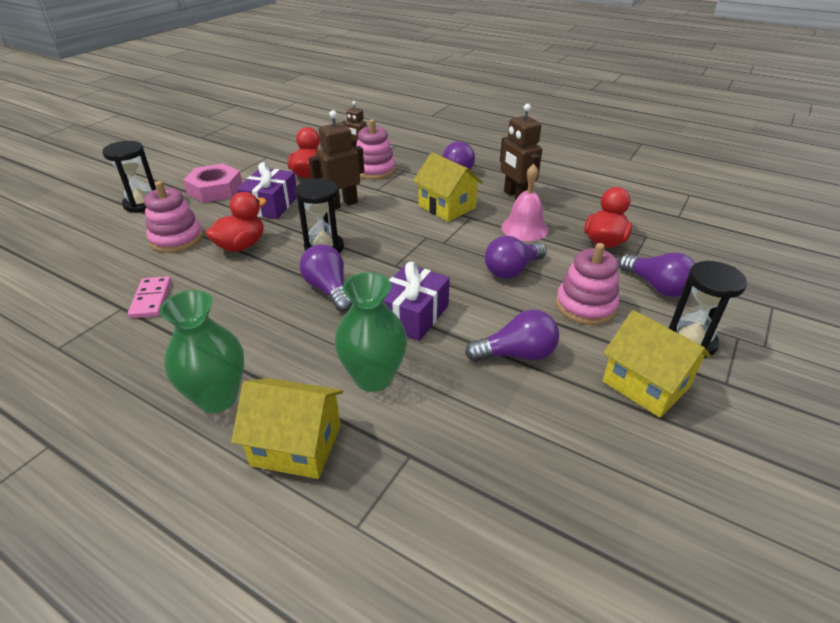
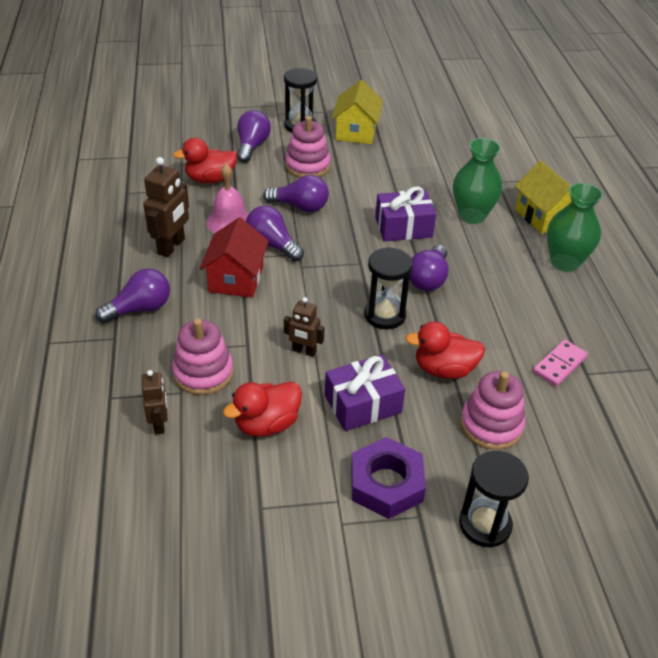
camera: 130 degrees left, 5 degrees up
pink nut [183,164,243,203] -> purple nut [351,437,426,519]
brown robot [309,110,364,209] -> brown robot [284,297,324,357], size x0.61
yellow house [413,152,483,222] -> red house [199,217,269,298]
purple light bulb [465,310,559,362] -> purple light bulb moved to [246,206,304,262]

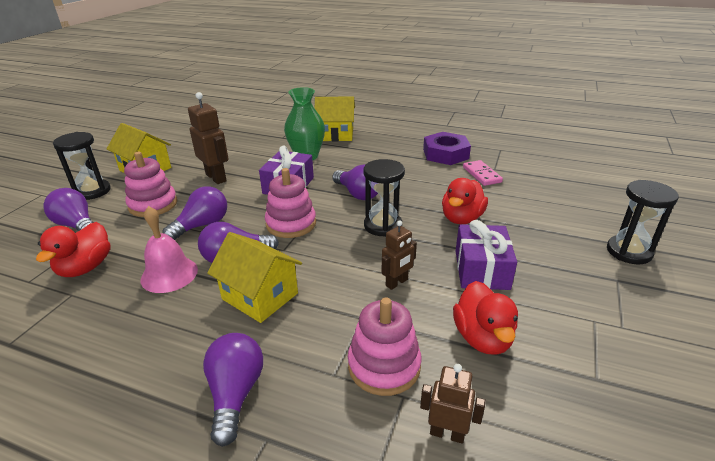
camera: 60 degrees left, 10 degrees down
brown robot [143,157,189,257] -> brown robot moved to [188,92,229,184]
red house [199,217,269,298] -> yellow house [207,232,302,323]
purple nut [351,437,426,519] -> purple nut moved to [423,132,471,165]
pink stacking toy [460,371,525,450] -> pink stacking toy moved to [265,168,316,238]
green vase [547,183,603,272] -> none

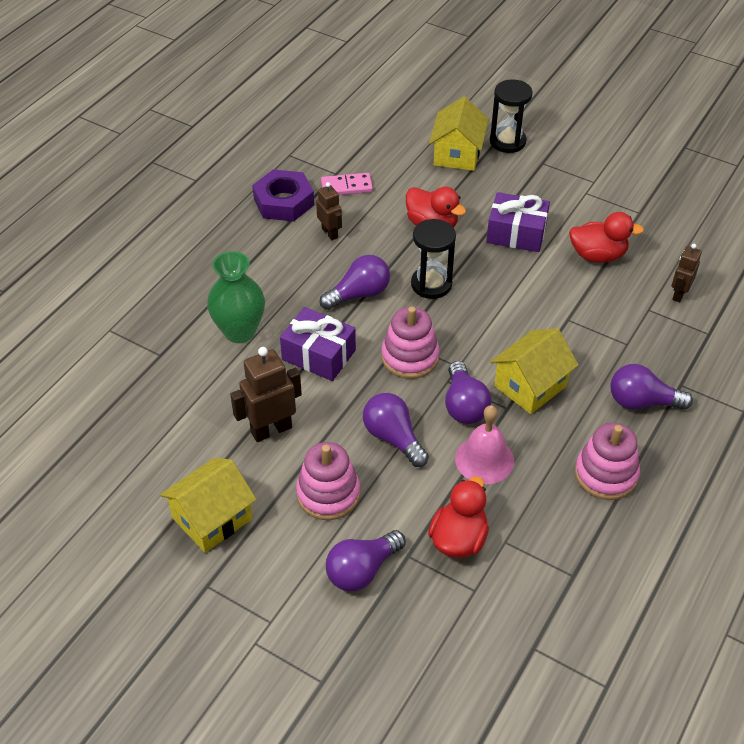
camera: 80 degrees left, 15 degrees up
red duck [36,222,110,277] -> red duck turned 90 degrees counterclockwise [428,476,489,558]
black hourglass [53,132,111,200] -> none
yellow house [315,97,355,141] -> yellow house moved to [429,97,489,171]
pink stacking toy [348,297,422,396] -> pink stacking toy moved to [575,423,640,500]
brown robot [381,220,417,290] -> brown robot moved to [316,182,342,240]

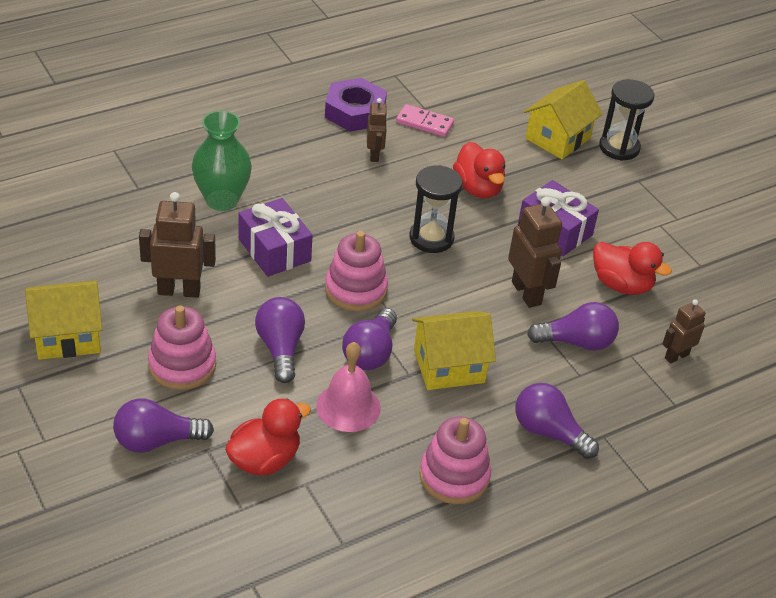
camera: 25 degrees right, 5 degrees down
purple light bulb [320,255,390,310] -> purple light bulb moved to [527,302,619,351]
none -> brown robot [508,197,562,308]

